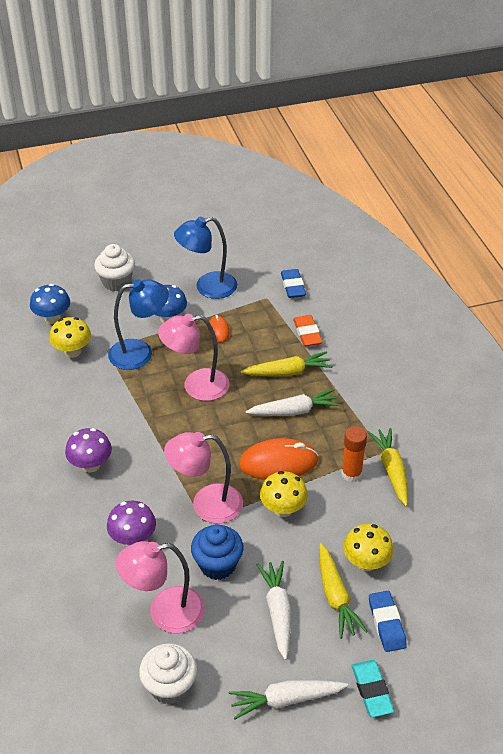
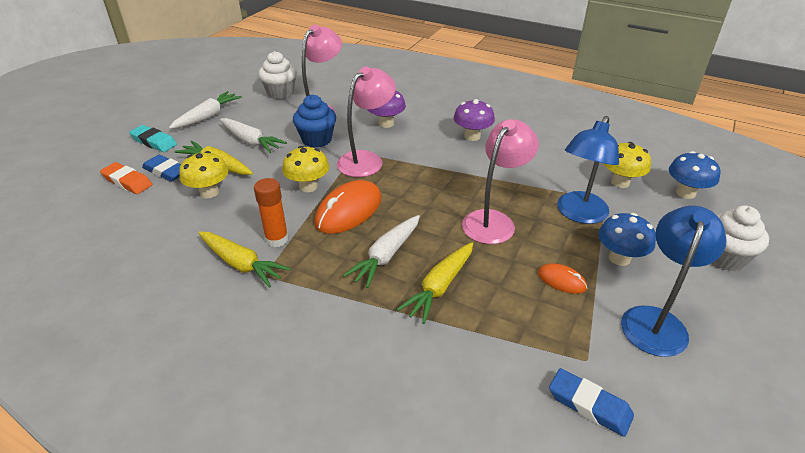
camera: 135 degrees right, 5 degrees down
orange eraser [293,315,323,347] -> orange eraser moved to [100,162,152,194]

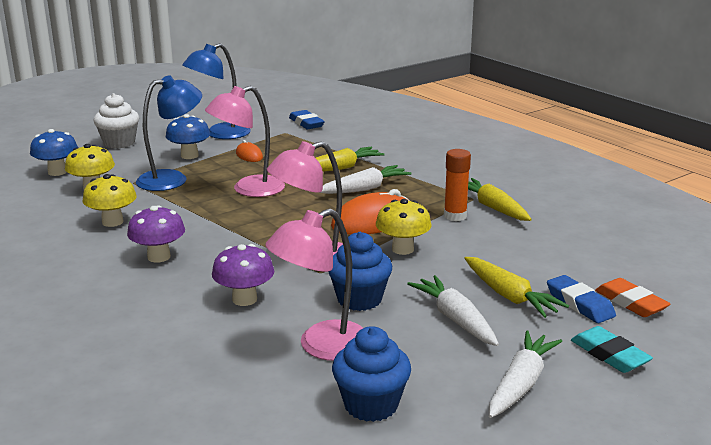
camera: 155 degrees left, 15 degrees down
white carrot [169,91,242,129] -> white carrot turned 150 degrees clockwise [489,331,562,418]
yellow mushroom [179,151,228,198] -> yellow mushroom moved to [83,174,137,227]
white cupcake [258,51,297,99] -> blue cupcake [332,326,411,422]

